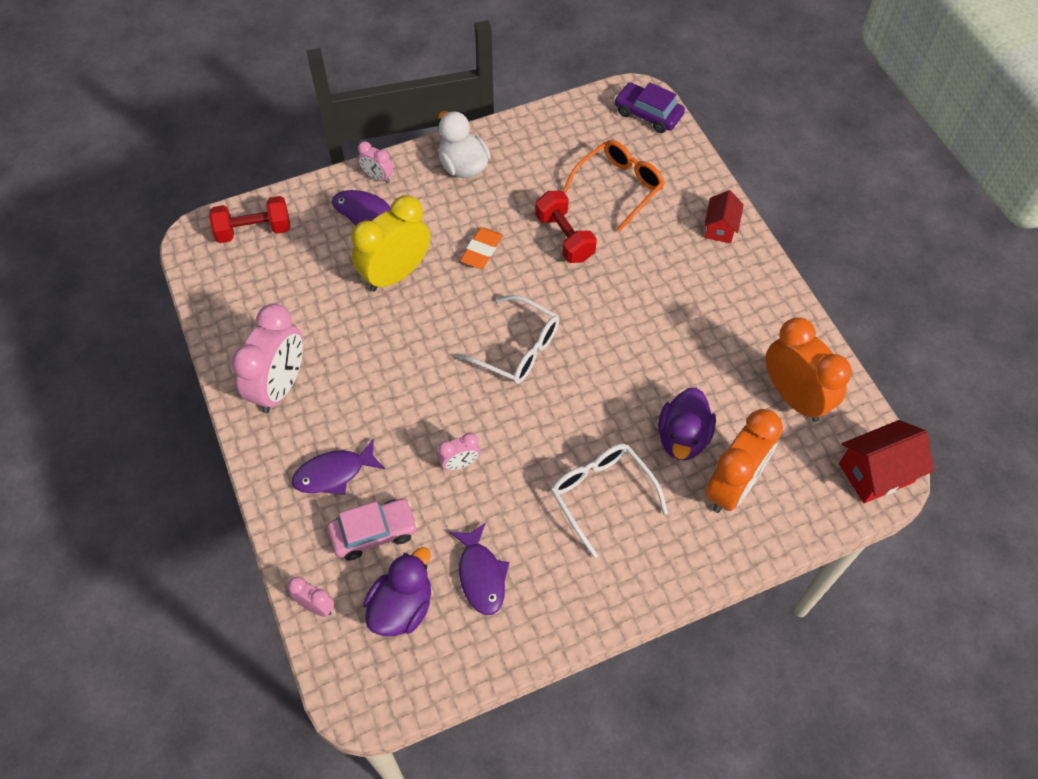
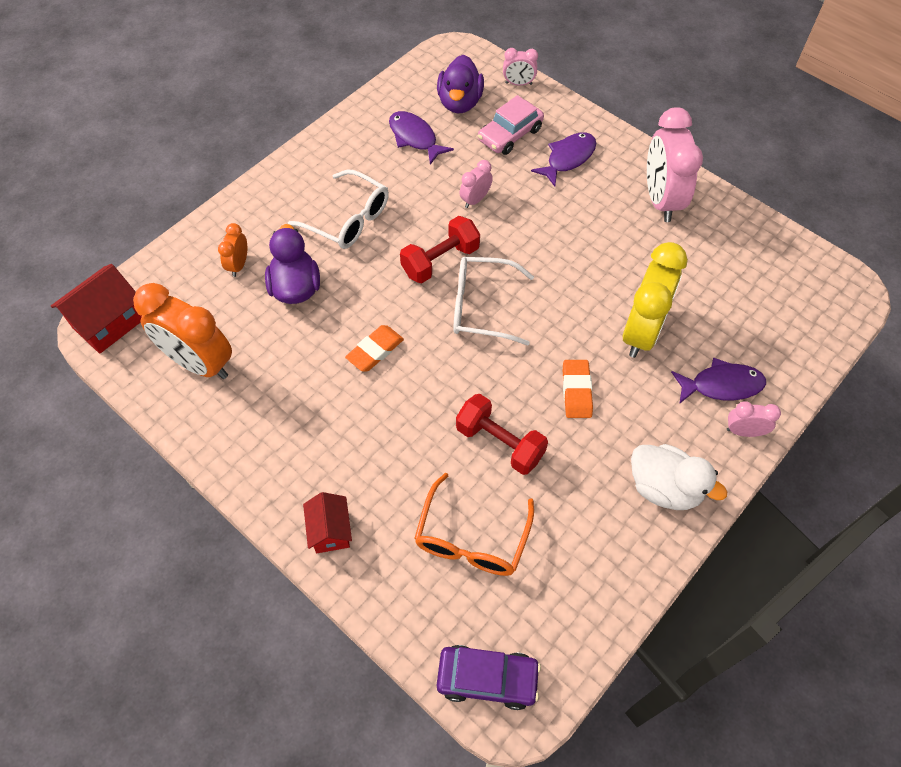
camera: 155 degrees right, 0 degrees up
red dumbbell [209,196,290,243] -> red dumbbell moved to [400,216,480,283]
orange clock [705,409,783,513] -> orange clock [218,223,247,277], size x0.48
none -> orange eraser [345,325,404,371]

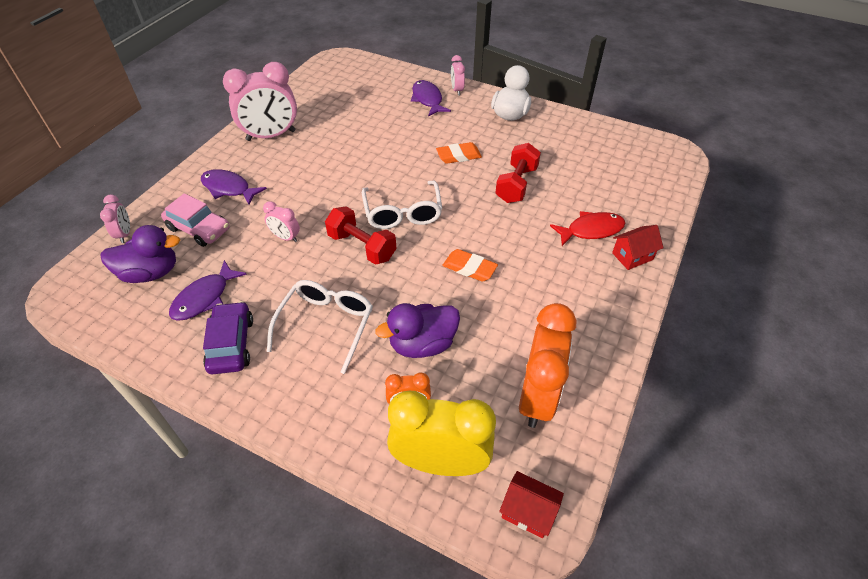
camera: 105 degrees left, 10 degrees down
red house [51,264,142,354] -> red house [499,471,564,538], size x0.63
orange glasses [414,473,534,576] -> none
purple car [437,645,541,710] -> purple car moved to [203,301,253,374]
yellow clock [623,242,688,358] -> yellow clock moved to [387,391,496,476]
none -> red fish [550,211,626,246]

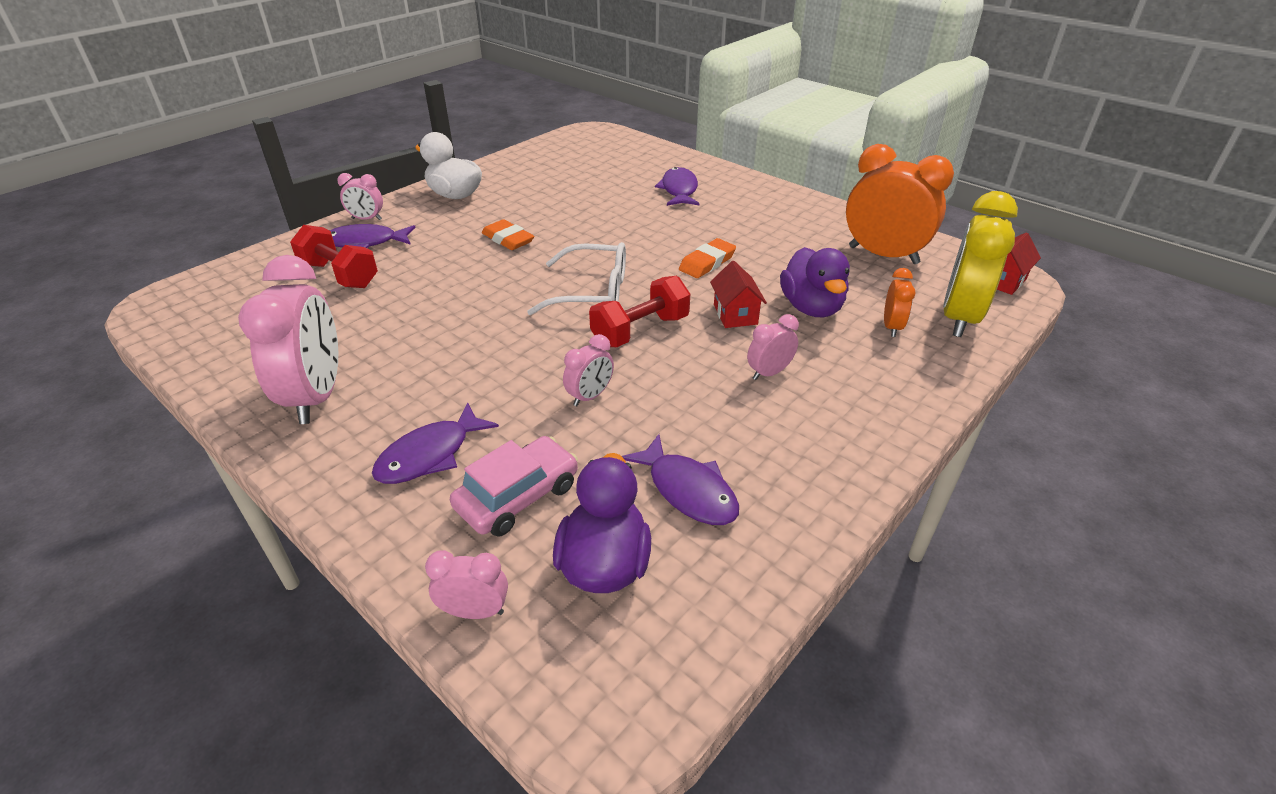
camera: 75 degrees left, 10 degrees down
purple car [203,301,253,374] -> none
white glasses [267,280,373,374] -> pink clock [747,314,799,380]
orange eraser [436,142,482,164] -> orange eraser turned 45 degrees counterclockwise [482,219,534,250]
red dumbbell [495,143,541,203] -> red dumbbell moved to [290,225,378,288]
red fish [550,211,626,246] -> purple fish [655,167,700,206]
red house [612,225,663,270] -> red house moved to [710,261,767,328]

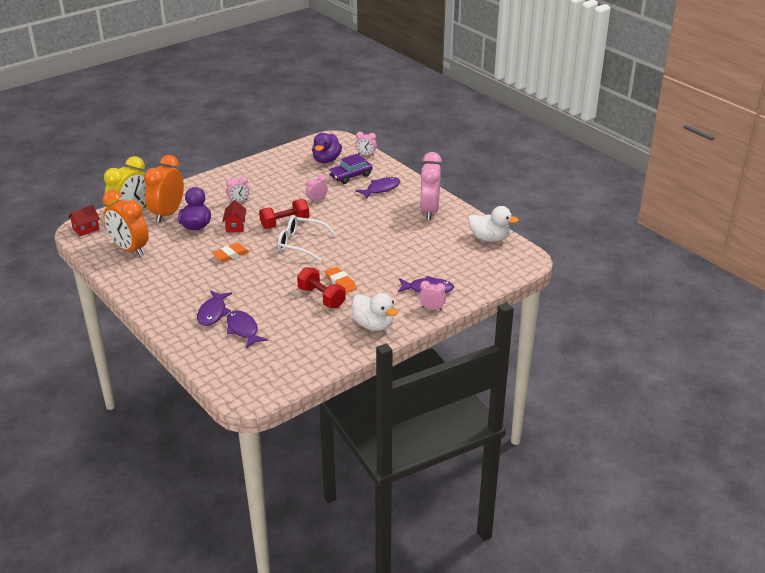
camera: 170 degrees left, 5 degrees down
red dumbbell [290,225,378,288] -> red dumbbell moved to [297,267,346,308]
pink car [450,436,578,537] -> purple car [328,154,372,184]
purple fish [622,434,739,525] -> purple fish moved to [227,310,268,348]
orange clock [884,268,915,337] -> orange clock [144,155,184,223], size x2.10
none -> white duck [468,206,519,242]

